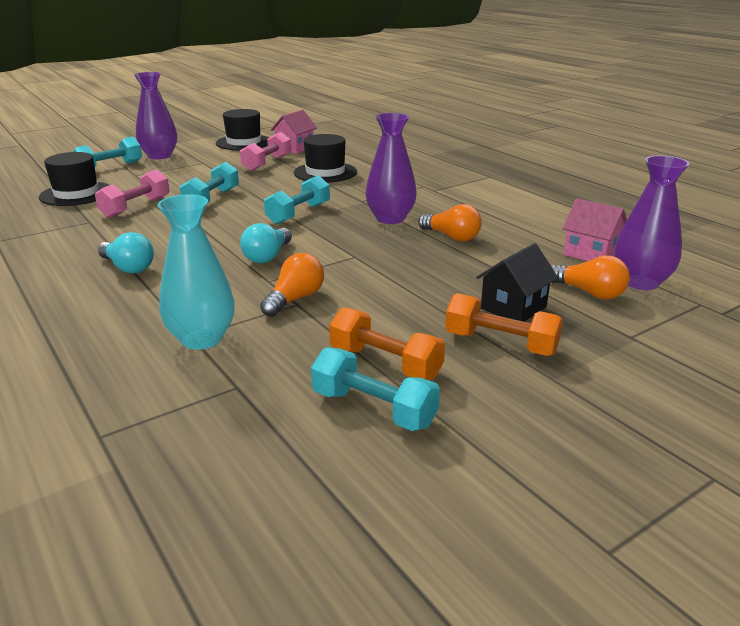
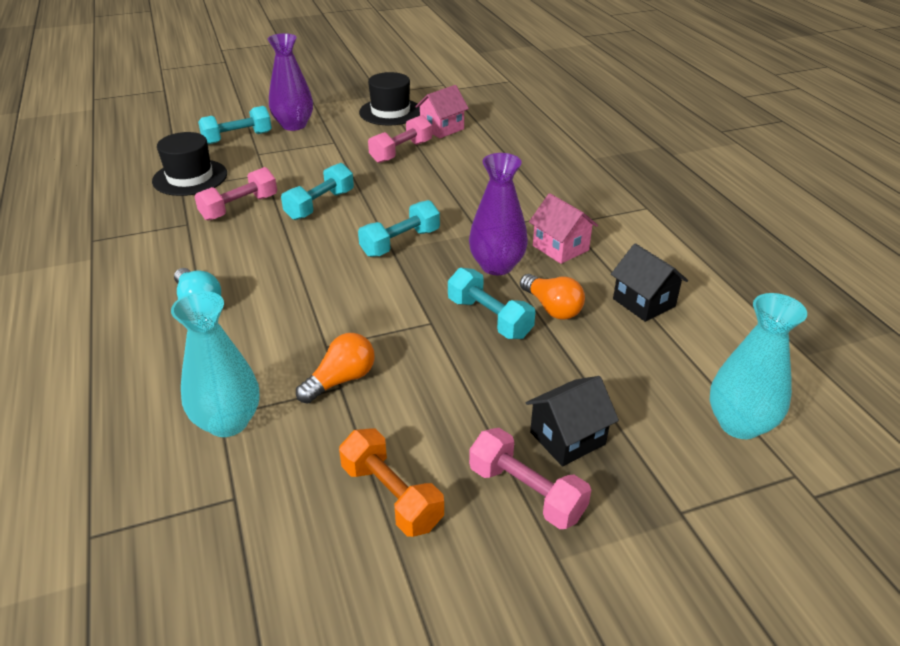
camera: 15 degrees right, 10 degrees up
turquoise light bulb [240,223,292,263] -> none
black hat [294,134,357,183] -> none
turquoise dumbbell [311,347,440,431] -> turquoise dumbbell moved to [448,268,535,339]
orange dumbbell [445,293,563,356] -> pink dumbbell [469,428,591,529]
orange light bulb [551,255,630,299] -> none
pink house [562,198,627,261] -> pink house moved to [529,193,598,264]
purple vase [614,155,690,290] -> turquoise vase [710,293,807,439]
none -> black house [611,243,688,322]

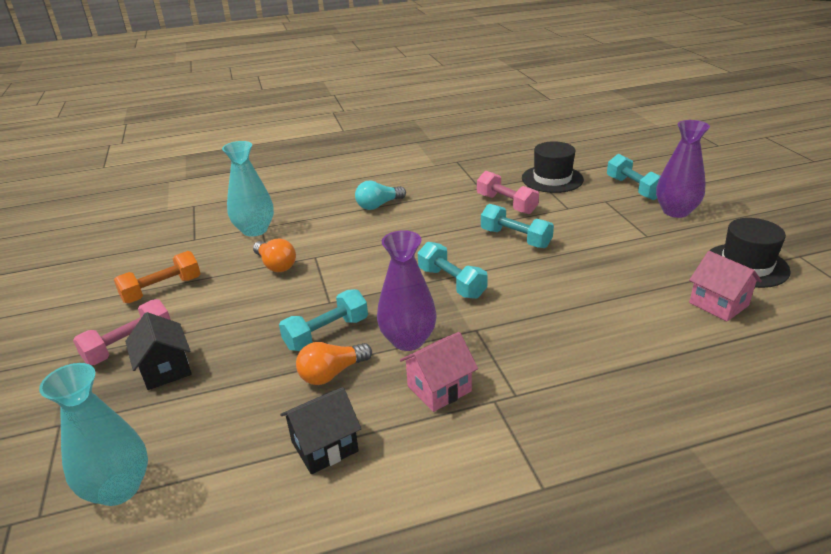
camera: 95 degrees right, 5 degrees down
pink dumbbell [368,115,432,163] -> none

